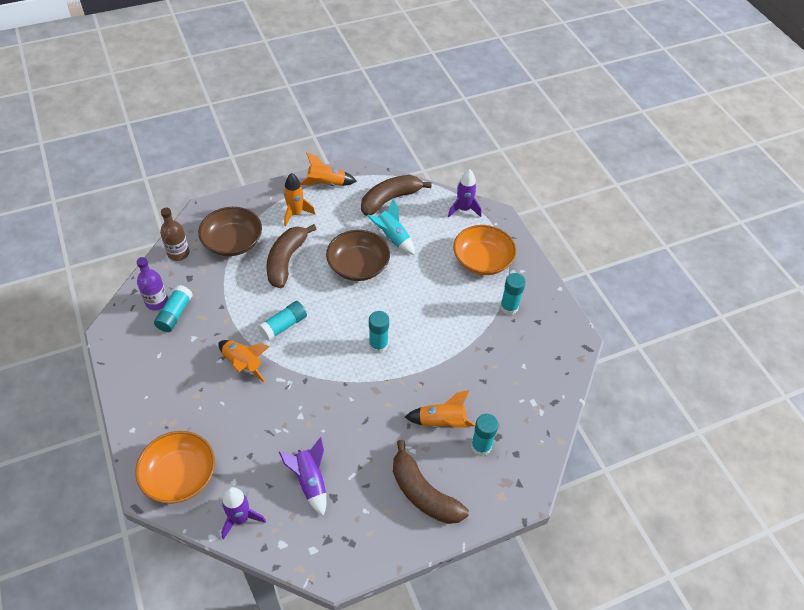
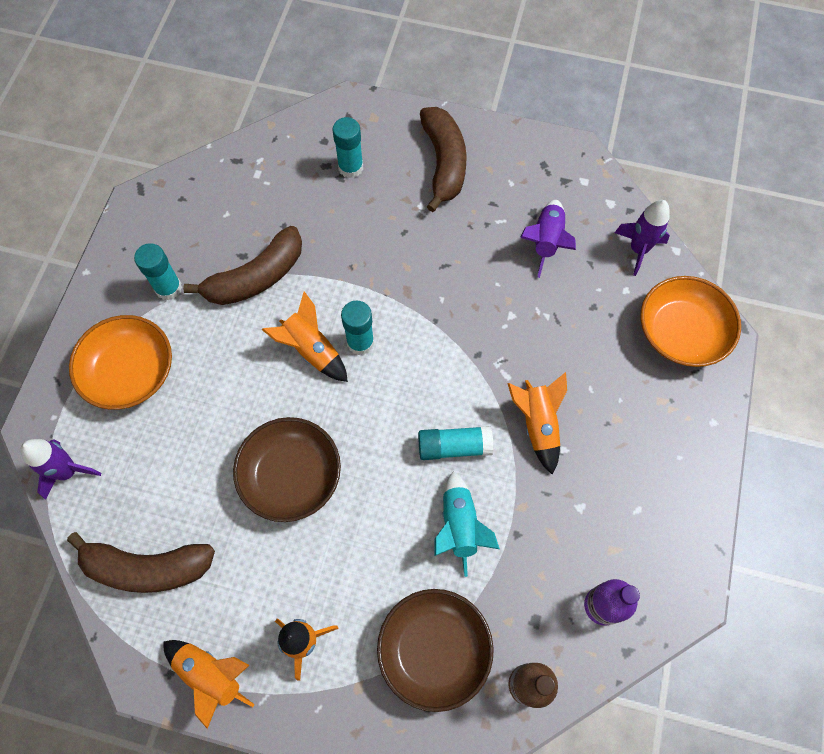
camera: 140 degrees left, 15 degrees up
turquoise glue stick [154,285,193,332] -> none
brown banana [266,224,316,288] -> brown banana moved to [183,226,302,305]
turquoise rocket [367,199,415,255] -> turquoise rocket moved to [435,471,500,577]
orange rocket [405,390,475,428] -> orange rocket moved to [262,291,348,382]

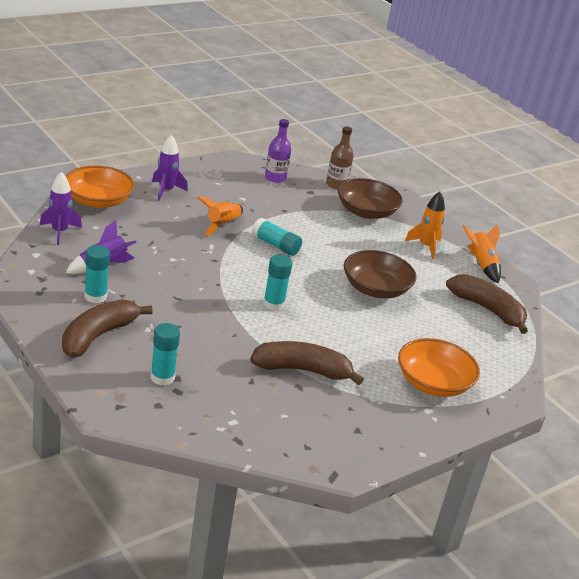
camera: 145 degrees left, 35 degrees down
purple rocket [21,439,101,500] -> purple rocket moved to [152,135,188,201]
turquoise glue stick [134,243,182,300] -> turquoise glue stick moved to [84,245,110,304]
orange rocket [262,291,348,382] -> none
turquoise rocket [435,471,500,577] -> none

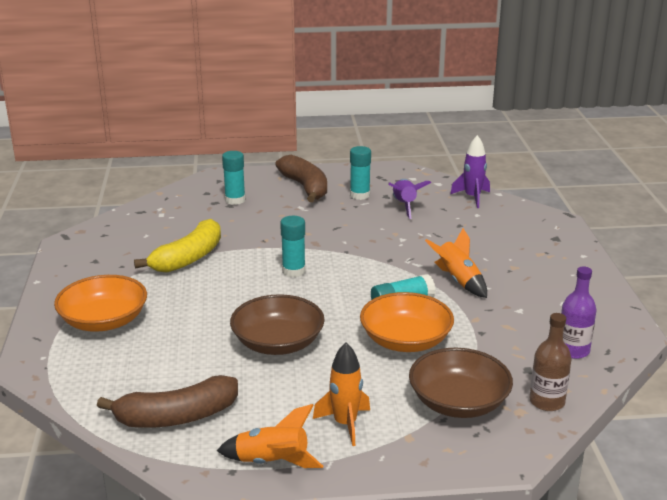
camera: 125 degrees right, 5 degrees down
orange bowl [66,165,135,208] -> orange bowl moved to [360,292,454,352]
purple rocket [152,135,188,201] -> none
brown banana [250,341,364,385] -> yellow banana [134,219,221,273]

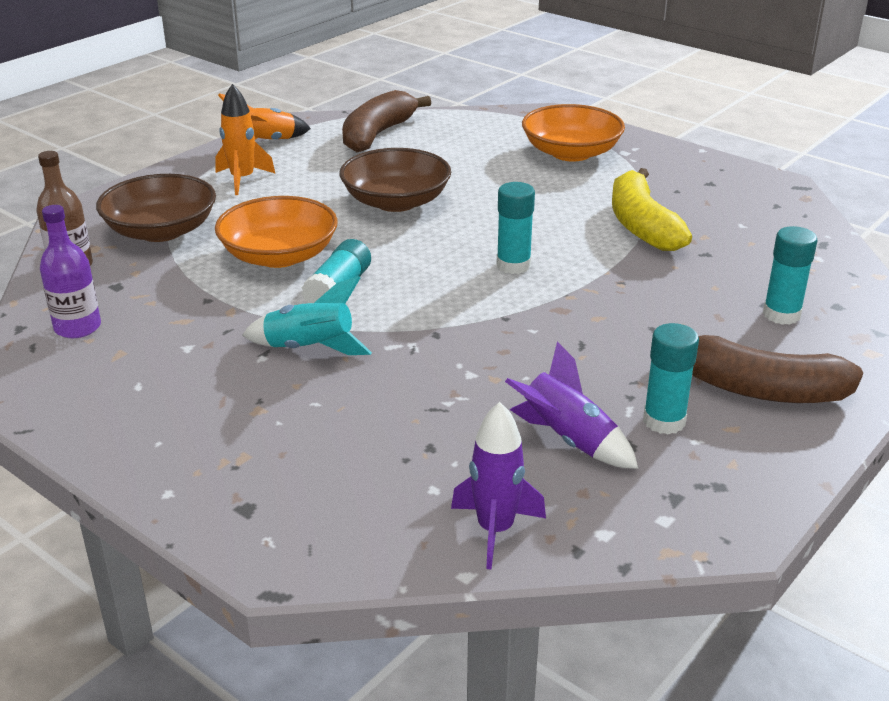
camera: 135 degrees right, 5 degrees up
orange rocket [425,228,487,298] -> turquoise rocket [242,276,372,355]

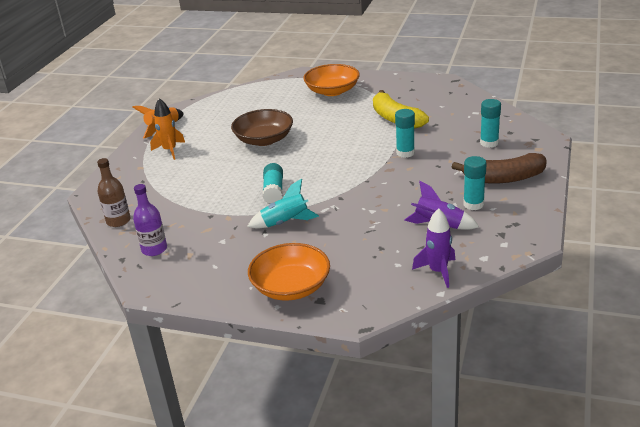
camera: 20 degrees left, 0 degrees up
brown bowl [96,174,216,242] -> none
orange bowl [215,196,338,268] -> orange bowl moved to [248,243,330,301]
brown banana [342,90,431,152] -> none
turquoise glue stick [497,182,535,274] -> turquoise glue stick moved to [395,109,415,158]

